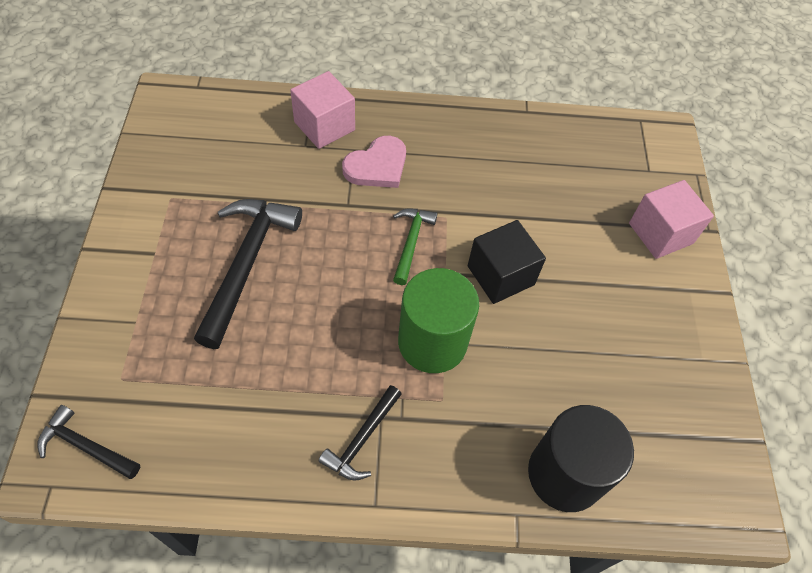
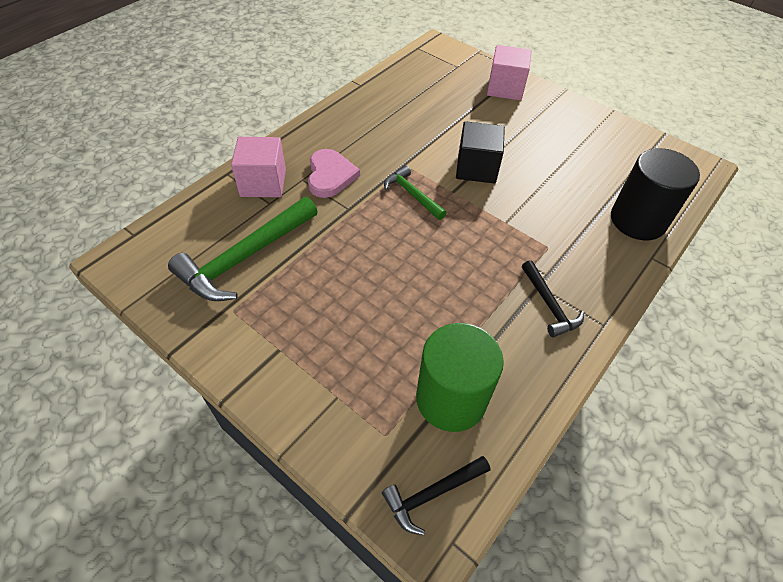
camera: 50 degrees left, 5 degrees down
black hammer [194,199,302,349] -> none
green cylinder [398,268,479,373] -> green cylinder moved to [416,323,504,432]
none -> green hammer [168,197,318,301]

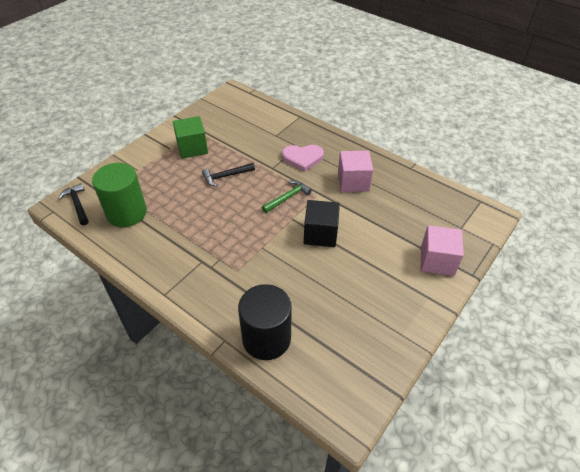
camera: 90 degrees right, 5 degrees down
green hammer [168,197,318,301] -> none
pink cube [231,137,286,197] -> pink cube moved to [338,151,373,192]
black hammer [522,260,584,337] -> black hammer moved to [202,163,255,187]
none -> green cube [173,116,208,159]

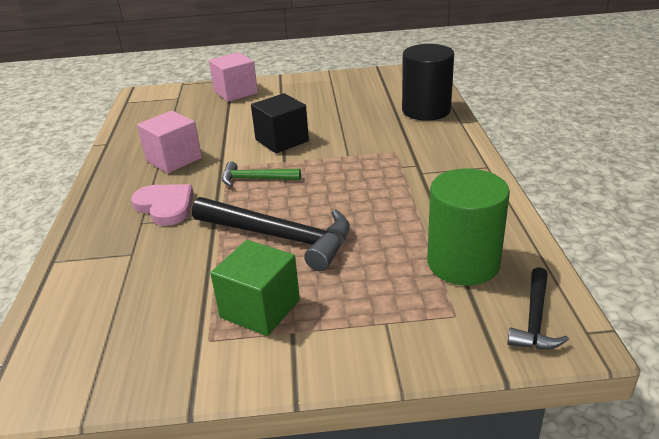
camera: 130 degrees left, 15 degrees down
black hammer [202,163,255,187] -> black hammer [192,197,350,271], size x1.84

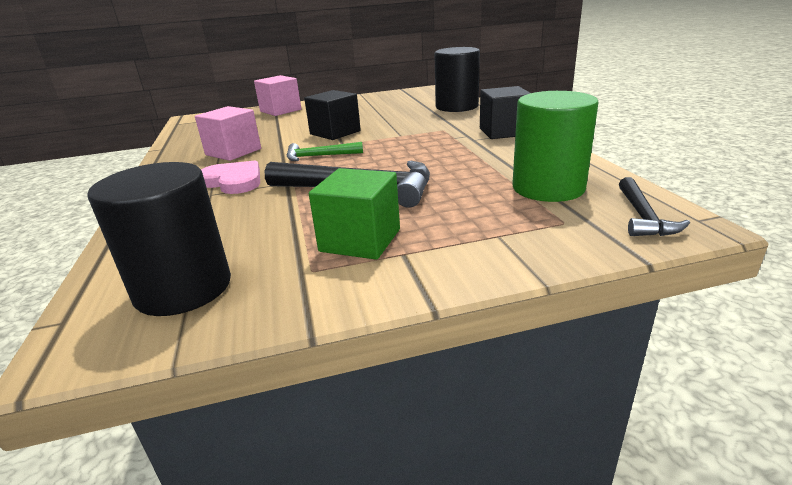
camera: 10 degrees left, 5 degrees down
none -> black cylinder [87,162,231,316]
none -> black cube [480,86,530,139]

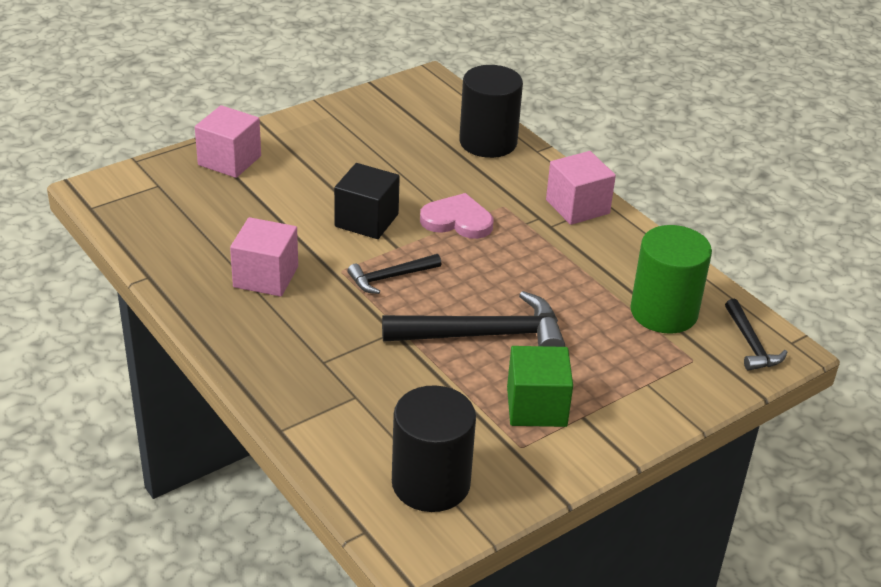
camera: 25 degrees left, 10 degrees up
pink heart [201,160,260,194] -> pink heart moved to [420,193,493,239]
green hammer [287,142,363,161] -> black hammer [347,254,441,294]
black cube [480,86,530,139] -> pink cube [546,151,616,225]

